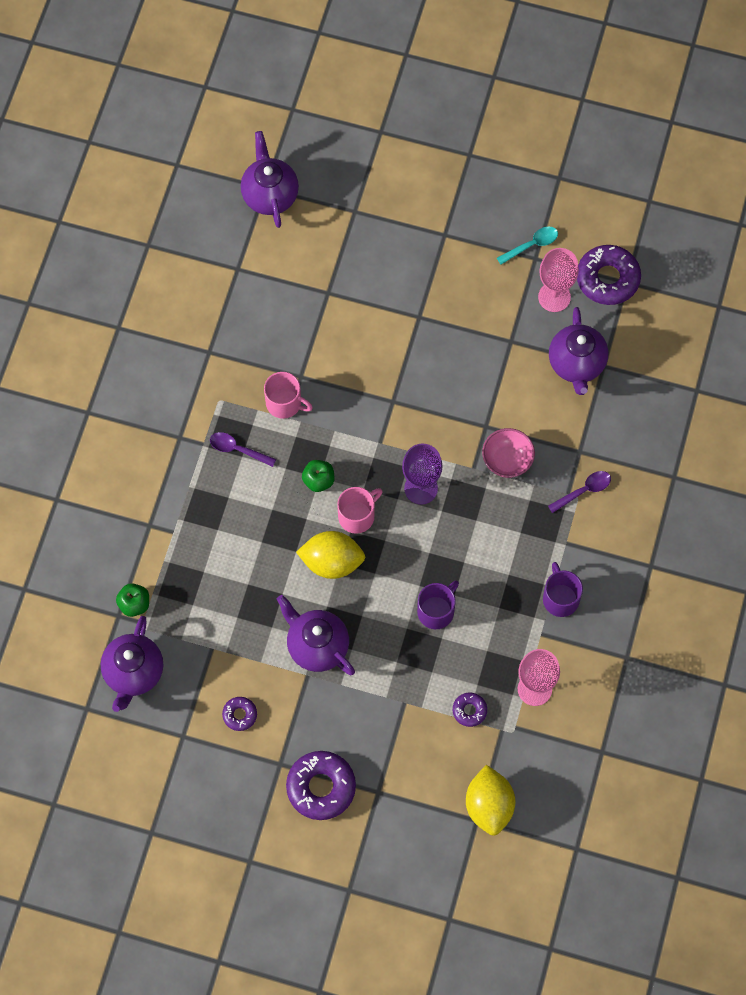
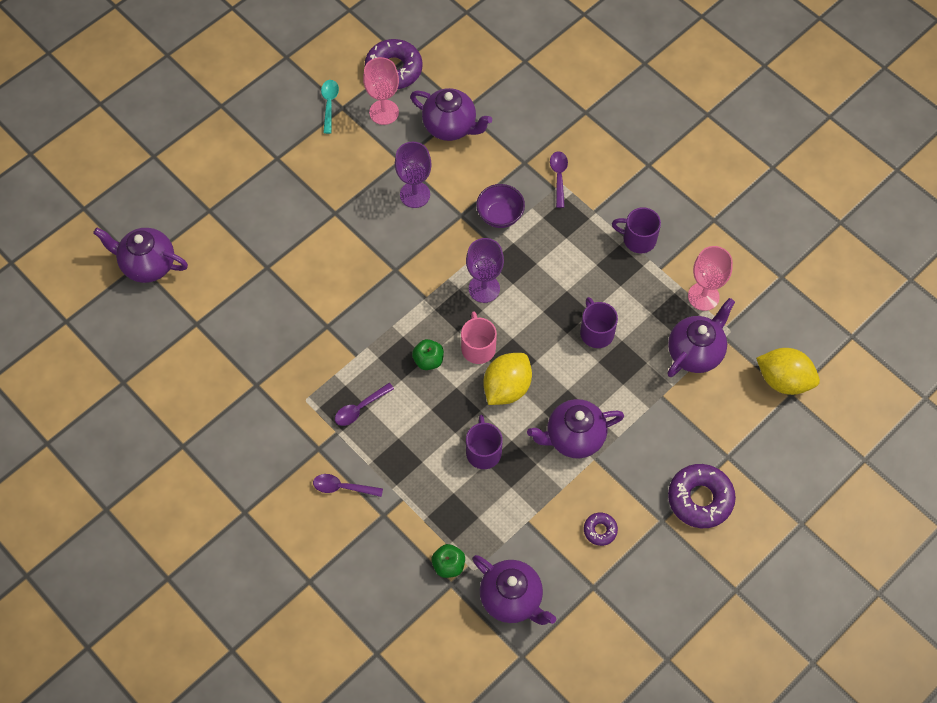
camera: 60 degrees left, 5 degrees down
pink mug [264,372,313,419] -> none
purple donut [453,693,487,727] -> purple teapot [668,298,735,377]
pink bowl [482,428,535,478] -> purple bowl [476,184,525,228]
none -> purple spoon [313,474,383,497]
none -> purple goblet [395,142,432,208]
none -> purple mug [466,415,503,469]

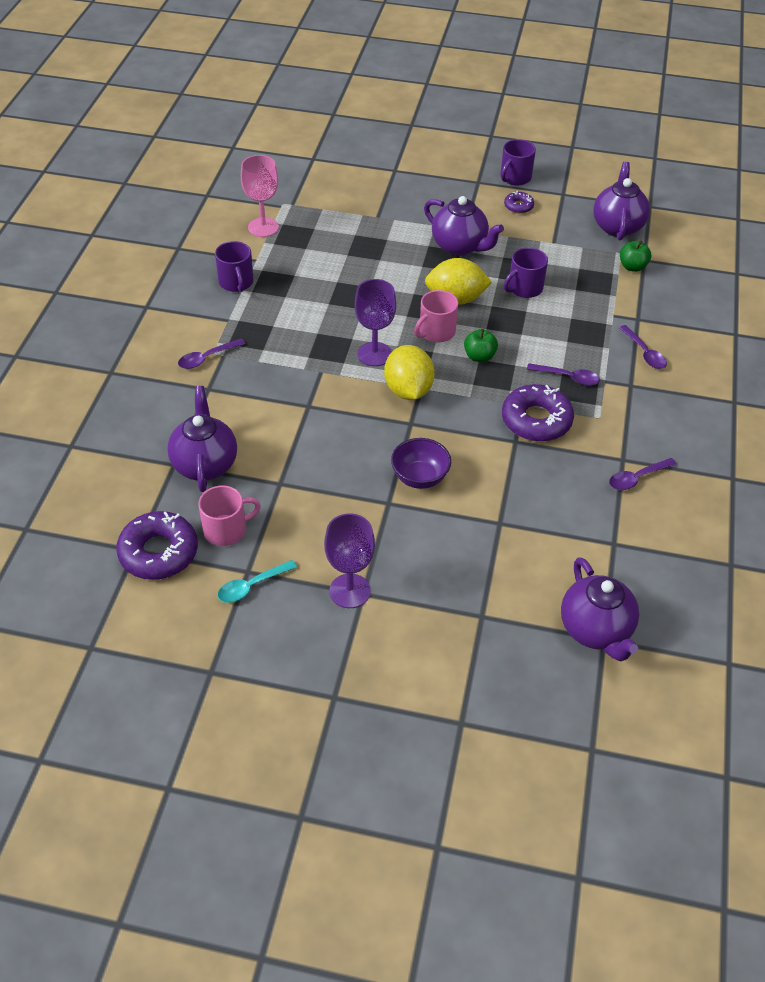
camera: 125 degrees left, 15 degrees down
pink goblet [363,57,399,125] -> pink mug [198,485,261,546]
purple goblet [395,142,432,208] -> purple goblet moved to [324,513,375,608]
purple bowl [476,184,525,228] -> purple bowl moved to [391,438,451,489]
purple mug [580,297,618,348] -> purple mug moved to [500,139,536,185]
purple teapot [668,298,735,377] -> none
purple donut [668,464,736,528] -> purple donut moved to [502,384,574,442]
yellow lemon [756,348,820,395] -> yellow lemon moved to [384,345,435,400]
none -> purple spoon [609,458,677,490]

